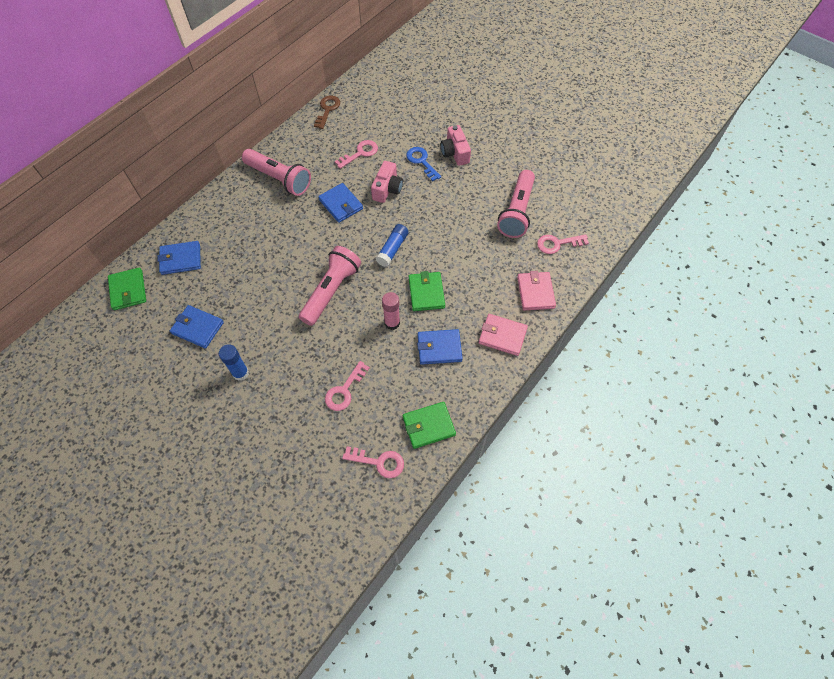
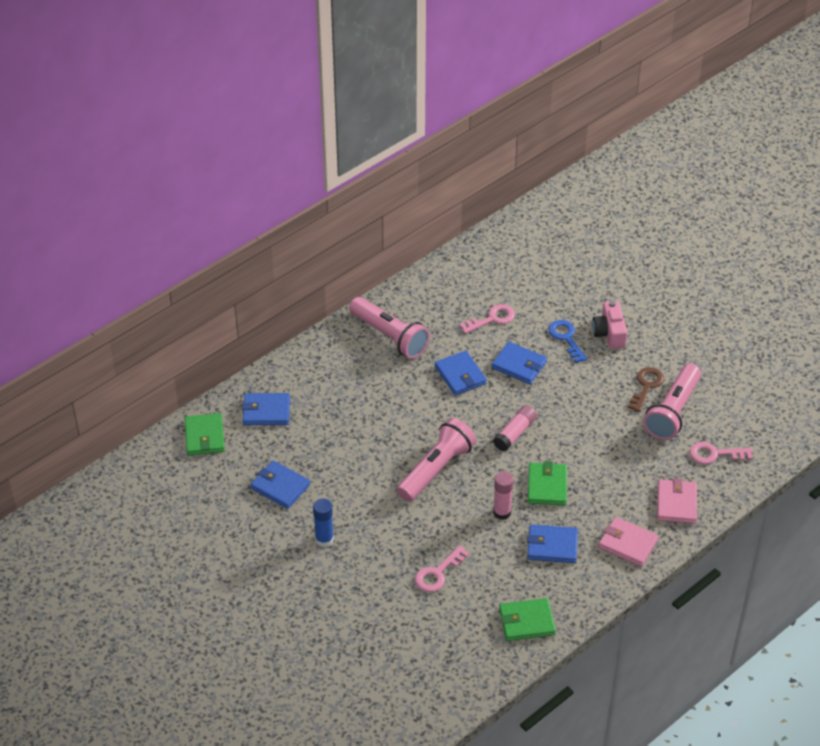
camera: 10 degrees right, 15 degrees down
brown key [314,96,340,129] -> brown key moved to [628,367,664,412]
pink key [342,446,404,478] -> none
pink camera [371,161,403,203] -> blue wallet [492,342,547,384]
blue glue stick [376,224,409,267] -> pink glue stick [493,405,537,452]

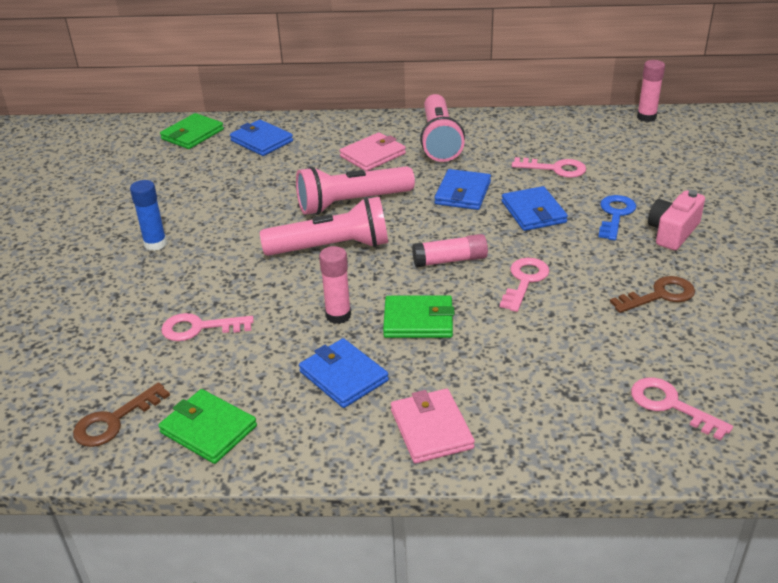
camera: 45 degrees right, 10 degrees down
blue wallet [250,461,310,509] -> none
green wallet [528,461,567,505] -> green wallet turned 45 degrees clockwise [383,295,454,338]
pink flashlight [643,364,701,440] -> pink flashlight moved to [296,166,415,215]
pink wallet [657,478,697,524] -> pink wallet moved to [340,132,406,171]
none -> brown key [73,382,170,447]
none -> pink key [500,258,549,312]
none -> pink glue stick [637,60,665,122]

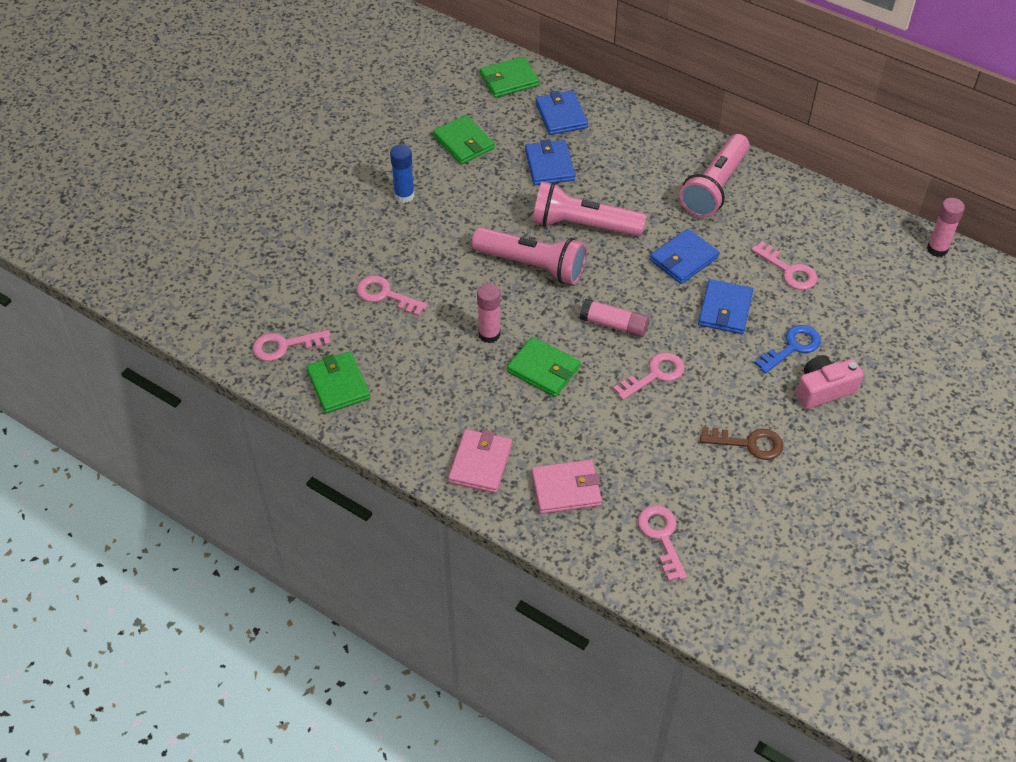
camera: 30 degrees right, 15 degrees up
brown key [73,382,170,447] -> pink key [253,330,331,361]
blue wallet [299,338,389,408] -> blue wallet moved to [525,139,575,185]
pink wallet [340,132,406,171] -> pink wallet moved to [532,460,602,514]
none -> green wallet [433,115,495,164]

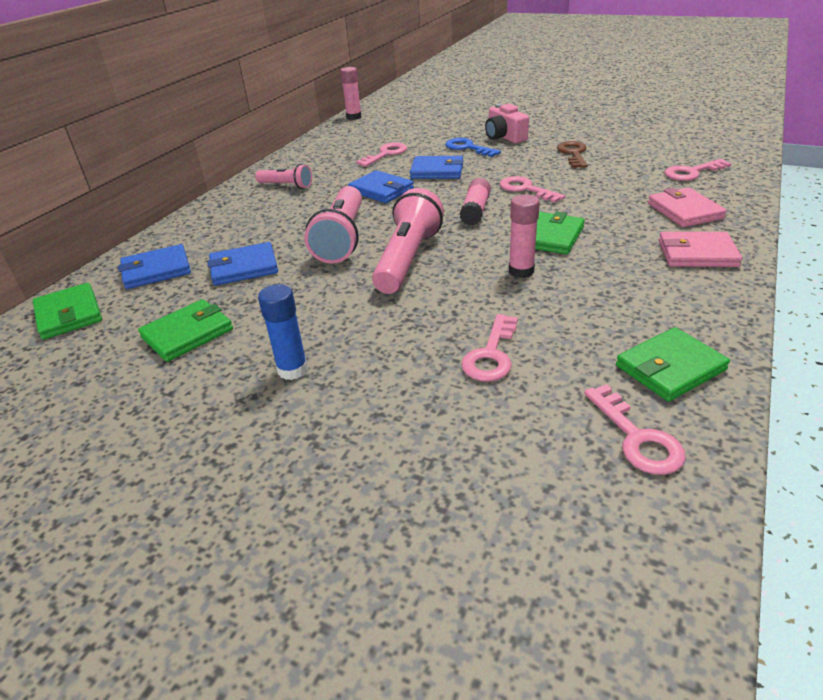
camera: 95 degrees left, 15 degrees down
pink flashlight [679,134,750,218] -> pink flashlight [255,164,312,189], size x0.56

